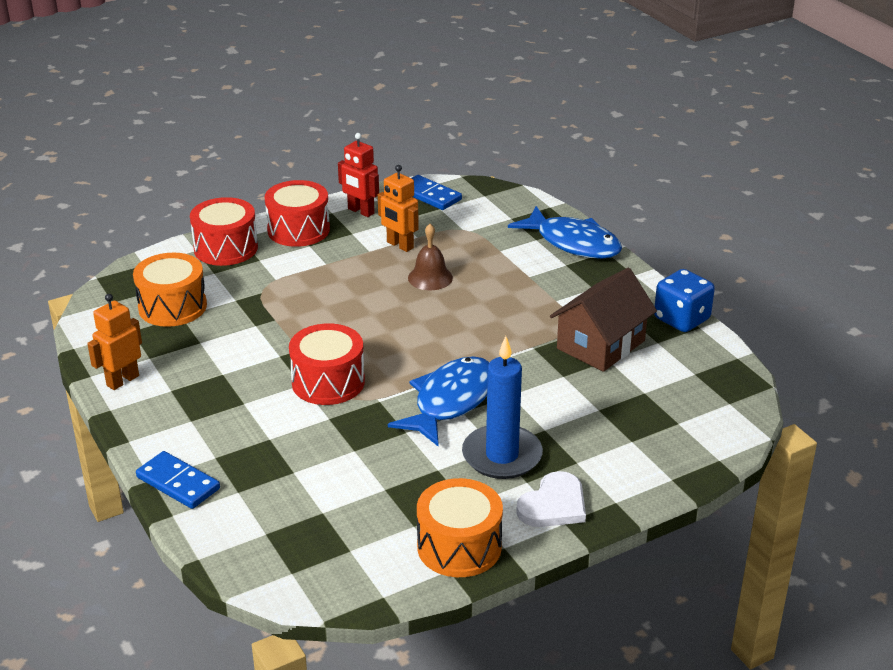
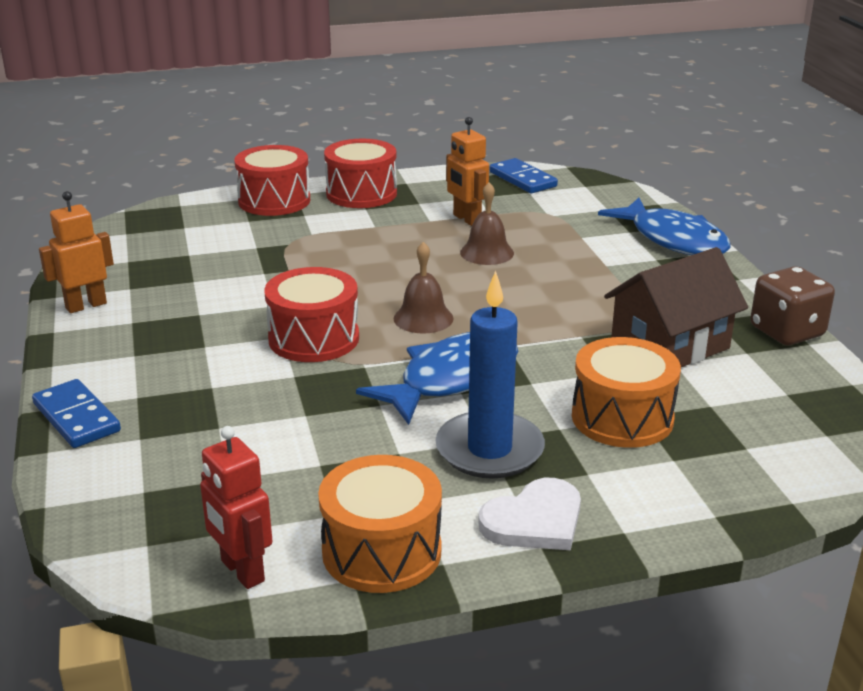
camera: 15 degrees right, 5 degrees down
orange drum [133,253,207,327] -> orange drum moved to [572,337,681,448]
red robot [338,133,379,217] -> red robot moved to [200,426,272,589]
blue dice [654,269,715,332] -> brown dice [750,266,835,345]
none -> brown bell [394,242,454,334]

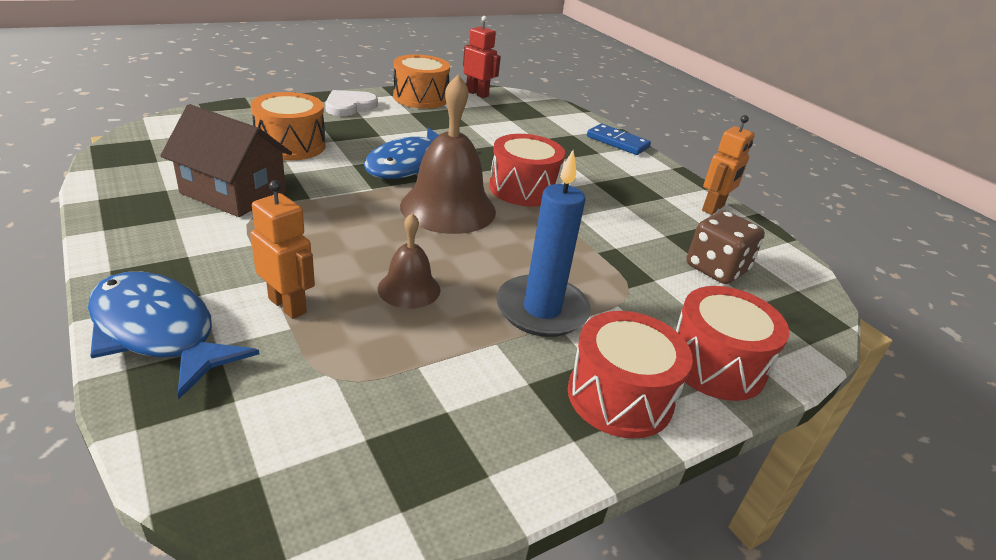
camera: 160 degrees right, 5 degrees up
brown bell [394,242,454,334] -> brown bell [400,74,496,234], size x1.87
blue candle [435,271,545,479] -> blue candle moved to [496,150,591,337]
orange robot [446,117,489,226] -> orange robot moved to [250,180,315,319]
blue domino [489,158,558,193] -> none
brown house [604,247,748,367] -> brown house turned 75 degrees clockwise [160,104,292,217]
brown dice [750,266,835,345] -> brown dice moved to [686,211,765,284]

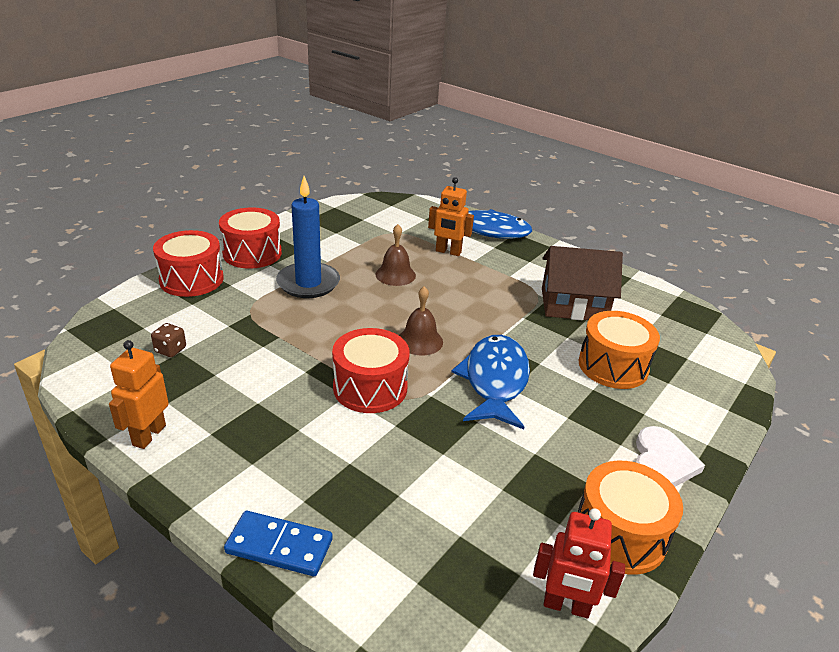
camera: 160 degrees right, 0 degrees up
brown bell [400,74,496,234] -> brown bell [399,286,443,355], size x0.53
brown dice [686,211,765,284] -> brown dice [151,323,186,357], size x0.53

